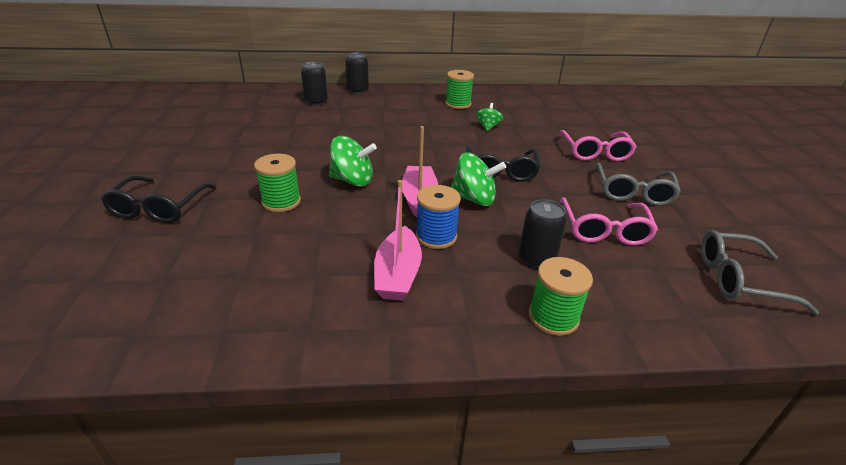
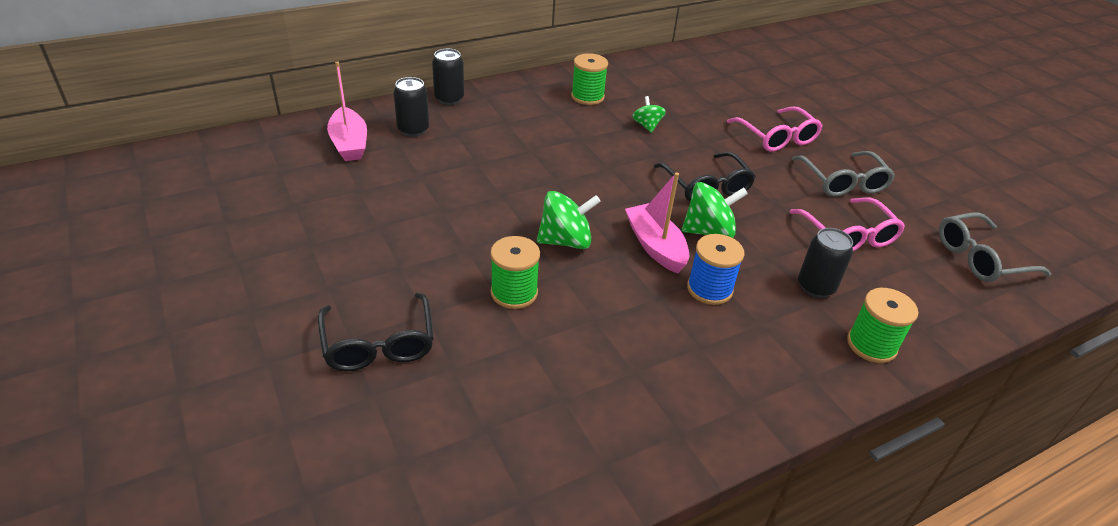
camera: 25 degrees left, 5 degrees up
pink boat [374,180,422,301] -> pink boat moved to [327,61,367,161]

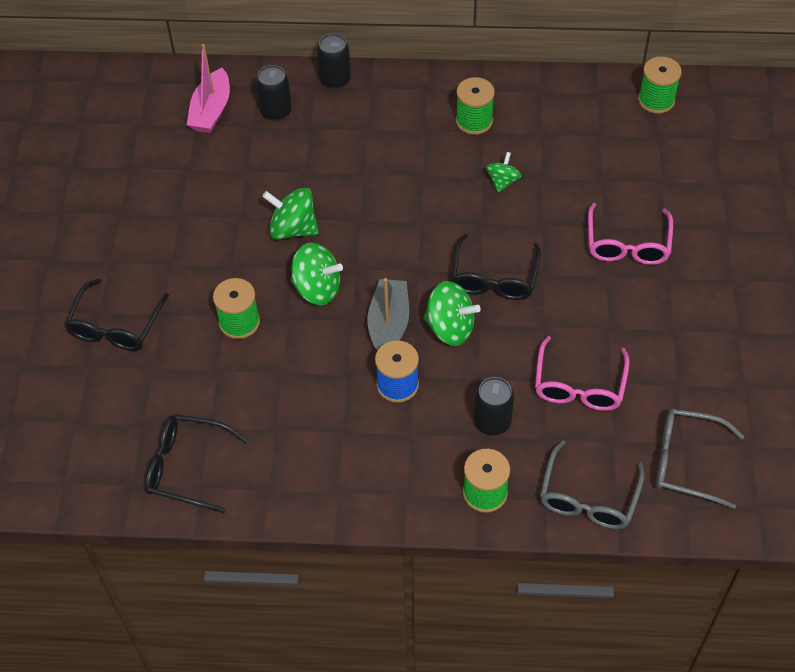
camera: 35 degrees right, 15 degrees up
pink boat [625,172,689,274] -> grey boat [367,278,409,351]
grey glasses [792,151,895,197] -> grey glasses moved to [540,440,645,529]
none -> black glasses [145,414,248,513]
none -> green spinning top [262,188,319,240]
none -> green spool [638,56,682,114]

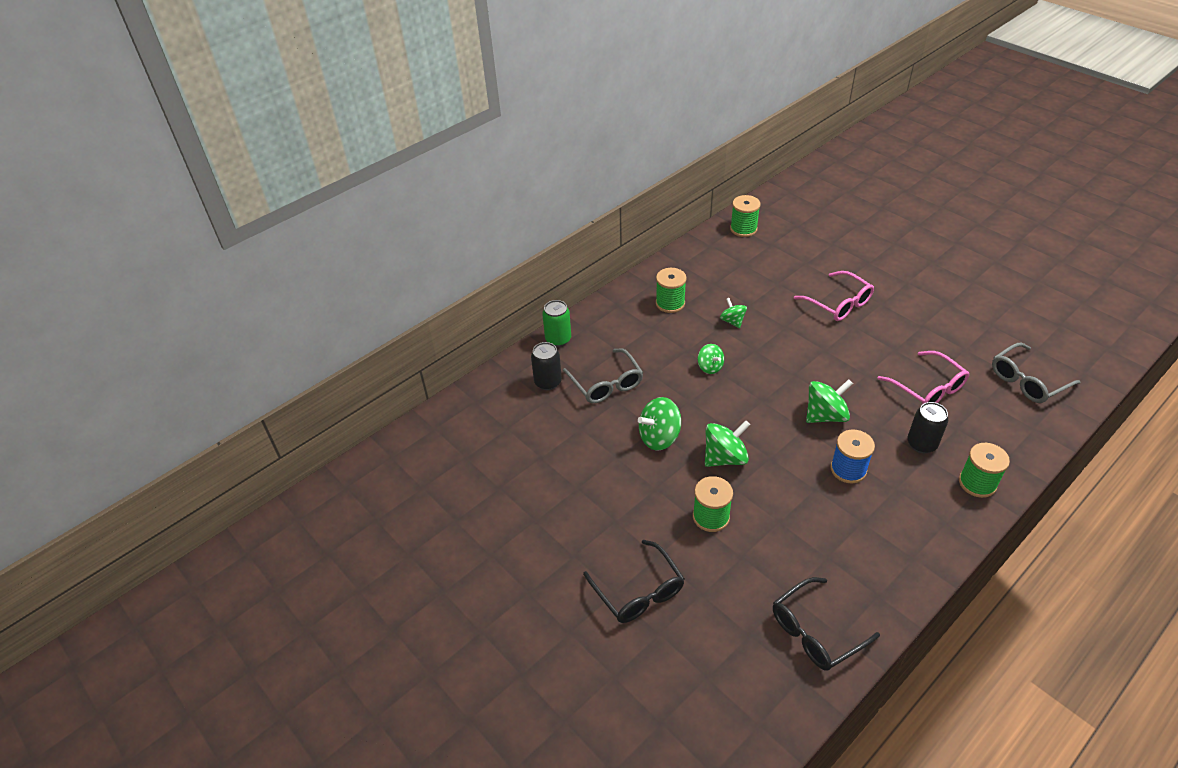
camera: 45 degrees left, 10 degrees down
pink boat [187,44,230,133] -> none
black can [317,34,351,89] -> green can [542,300,571,347]
grey boat [367,278,409,351] -> none
black glasses [451,234,541,300] -> none
grey glasses [540,440,645,529] -> grey glasses moved to [563,348,643,403]
none -> green spinning top [698,344,724,374]

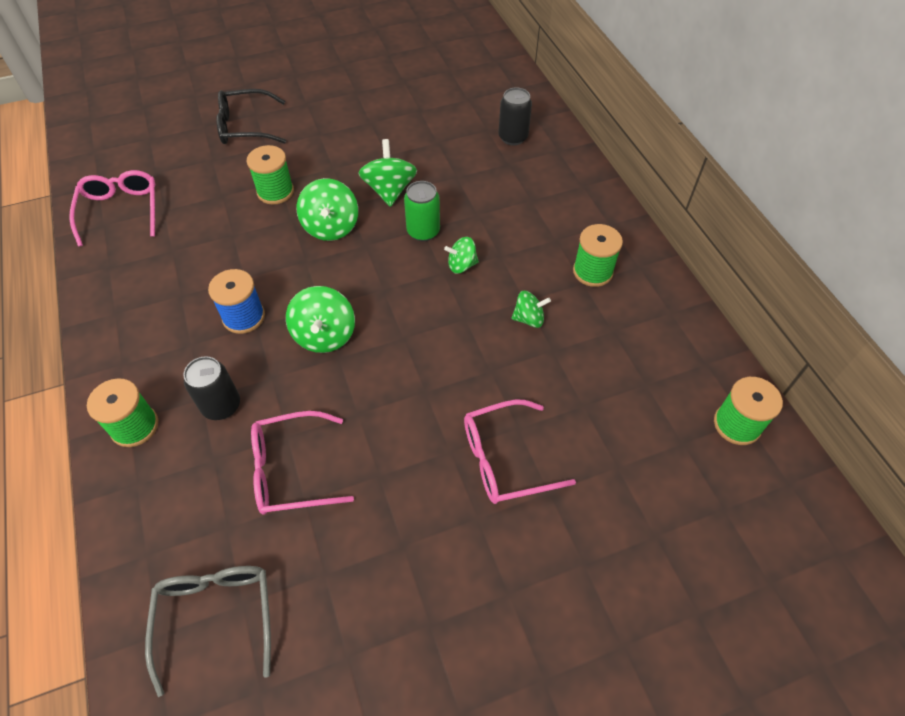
camera: 110 degrees right, 10 degrees up
green can [542,300,571,347] -> green can moved to [404,181,440,242]
grey glasses [563,348,643,403] -> none
black glasses [773,577,880,671] -> pink glasses [69,170,155,247]

